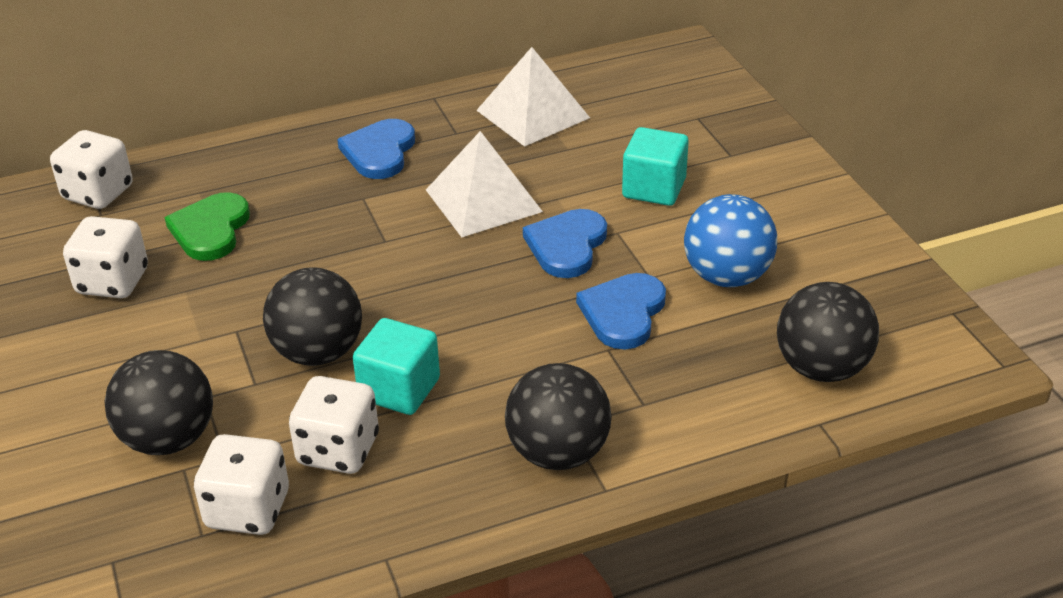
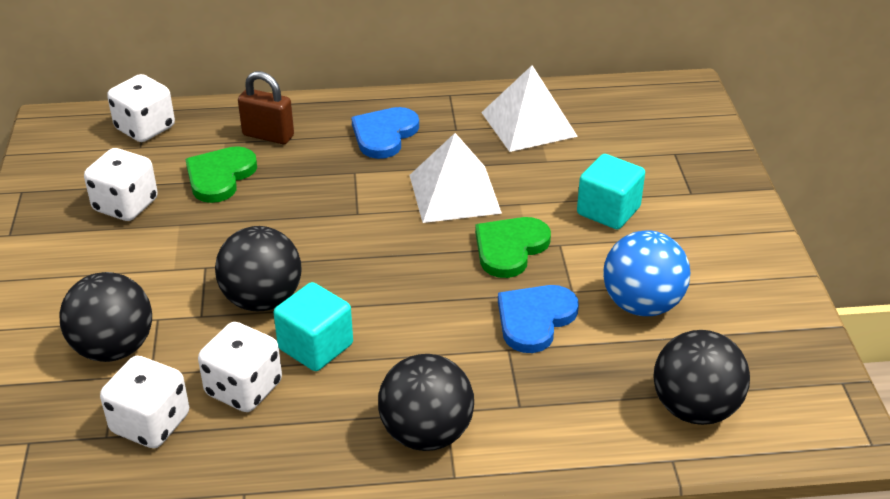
camera: 15 degrees right, 0 degrees up
blue heart [523,209,607,278] -> green heart [475,217,551,278]
none -> brown padlock [238,71,294,144]

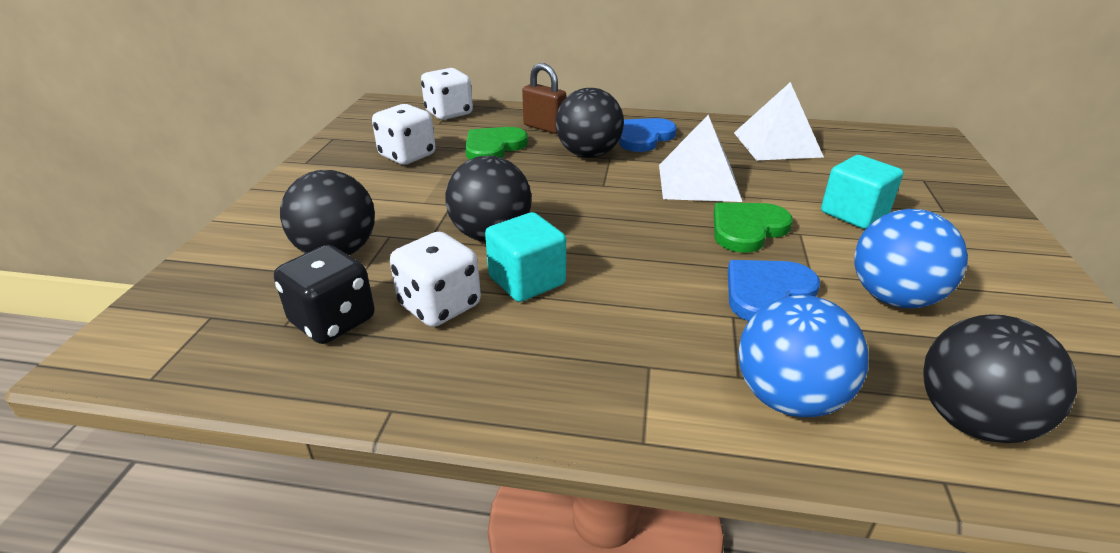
camera: 15 degrees right, 5 degrees down
white dice [100,356,189,448] -> black dice [274,245,375,344]
black ball [378,354,474,451] -> black ball moved to [556,88,624,158]
none -> blue ball [738,295,868,417]

